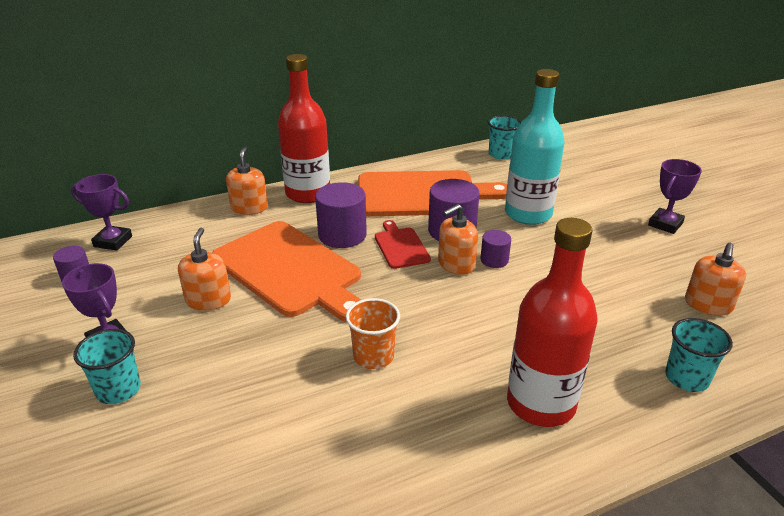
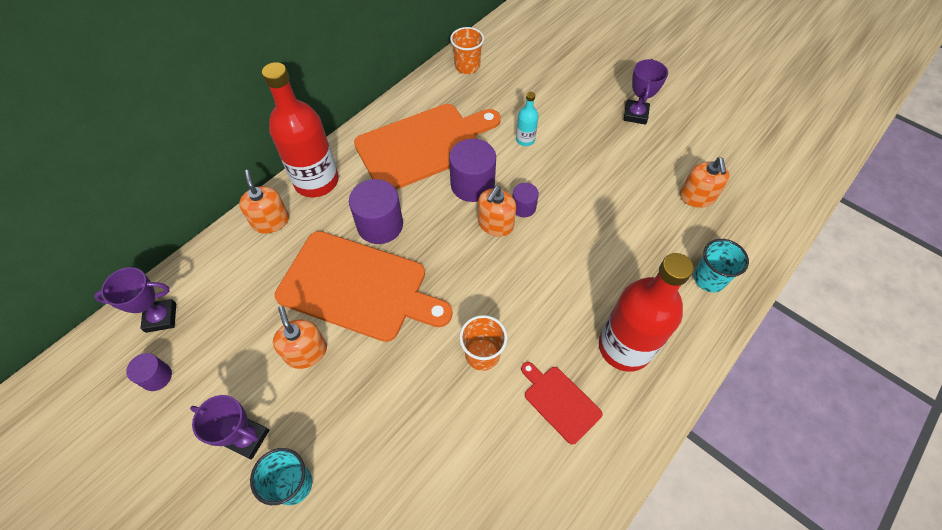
camera: 25 degrees left, 25 degrees up
red cutting board [375,220,431,269] -> red cutting board moved to [521,362,603,445]
turquoise cup [488,115,522,160] -> orange cup [450,27,484,74]
turquoise bottle [505,69,565,225] -> turquoise bottle [516,92,539,146], size x0.45

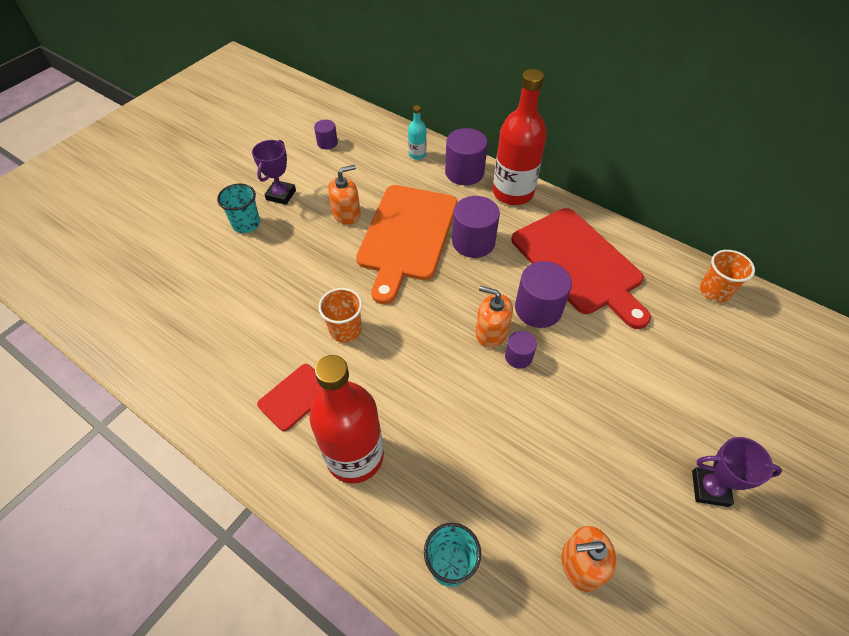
camera: 85 degrees right, 5 degrees down
purple trophy [94,267,176,333] -> none
orange soap dispenser [239,170,289,234] -> purple cylinder [445,128,488,185]
orange cutting board [354,104,501,190] -> red cutting board [511,208,651,329]
turquoise bottle [516,92,539,146] -> turquoise bottle moved to [408,105,427,160]

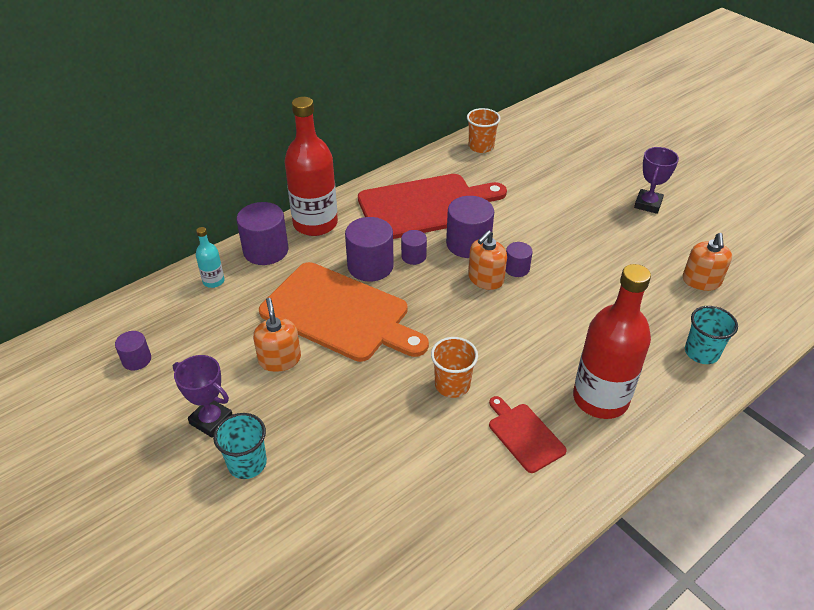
camera: 75 degrees left, 10 degrees down
none -> purple cylinder [401,230,427,265]

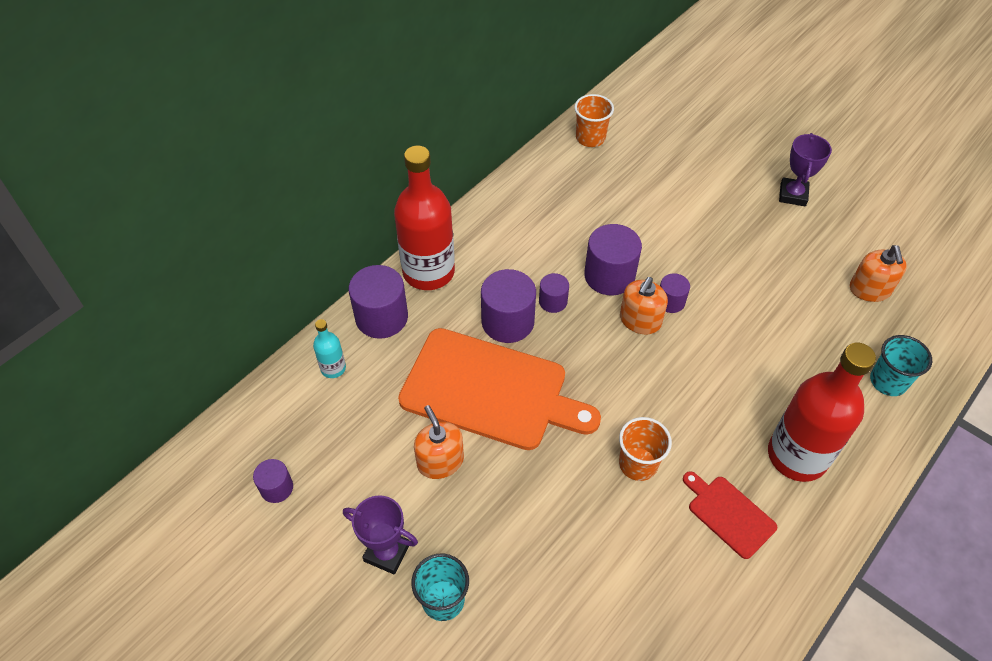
camera: 10 degrees left, 10 degrees up
red cutting board [358,174,507,239] -> none

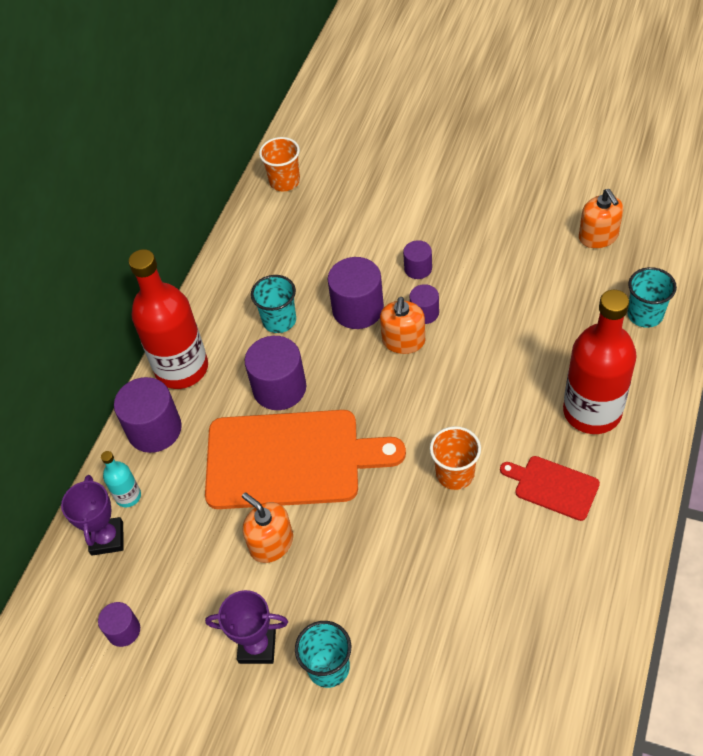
camera: 15 degrees left, 0 degrees up
purple cylinder [539,273,569,313] -> purple cylinder moved to [403,240,432,279]
purple trophy [779,133,832,206] -> purple trophy moved to [61,475,123,556]
none -> turquoise cup [251,275,296,333]

